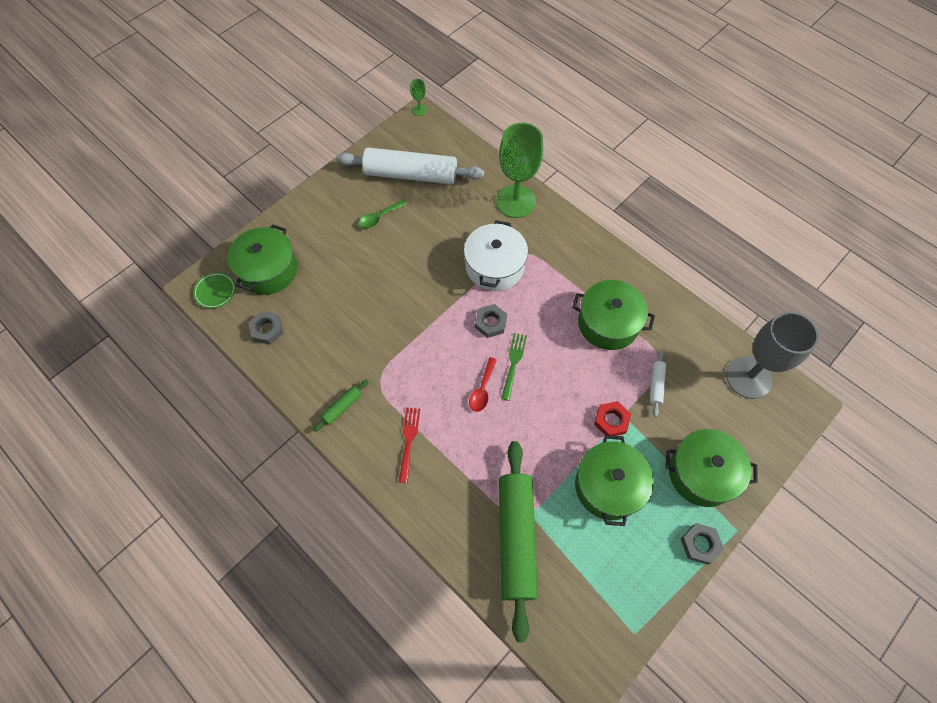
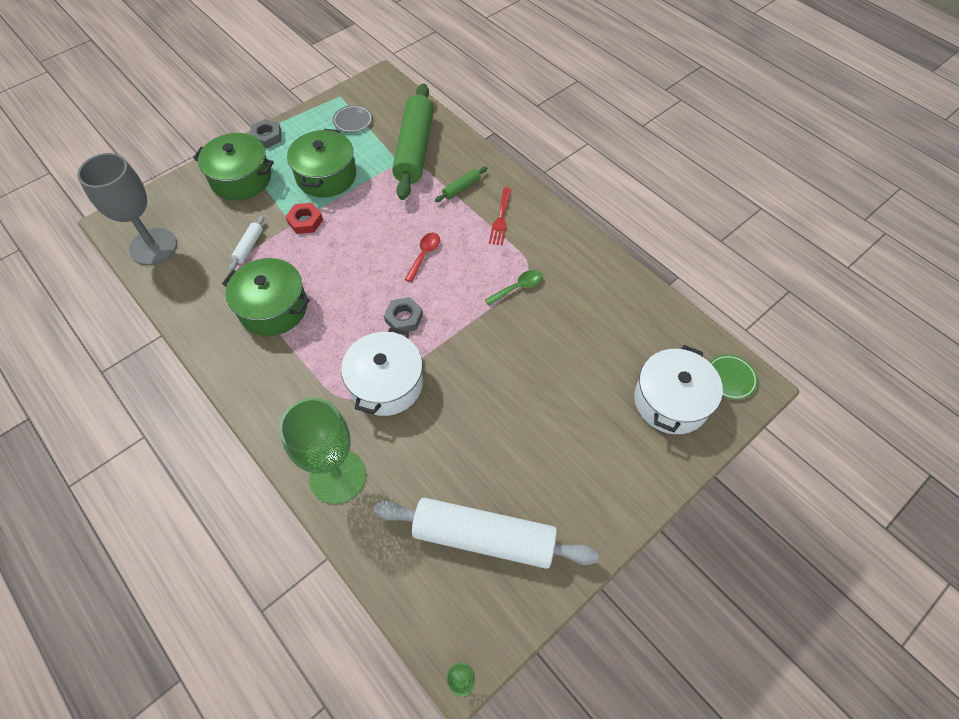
camera: 175 degrees left, 5 degrees down
green pot [228,224,297,295] -> white pot [634,345,723,434]
grey nut [248,311,283,345] -> none
green rolling pin [313,380,369,432] -> green rolling pin moved to [435,167,488,202]
green spoon [359,199,407,229] -> green spoon moved to [485,270,542,306]
green fork [501,333,527,401] -> none
none -> grey plate [333,105,373,133]

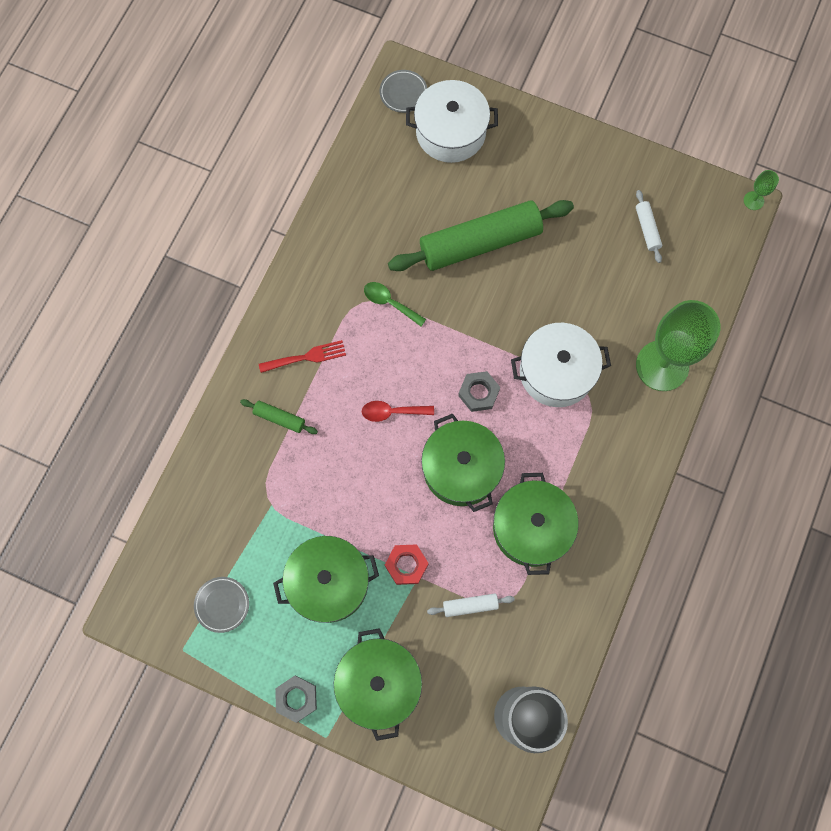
camera: 115 degrees left, 15 degrees up
white rolling pin [373,497,599,569] -> white rolling pin [636,190,662,263], size x0.41
green rolling pin [392,83,434,200] -> green rolling pin moved to [388,200,574,271]
green plate [710,354,758,400] -> grey plate [380,70,427,113]
none -> green pot [421,414,505,512]

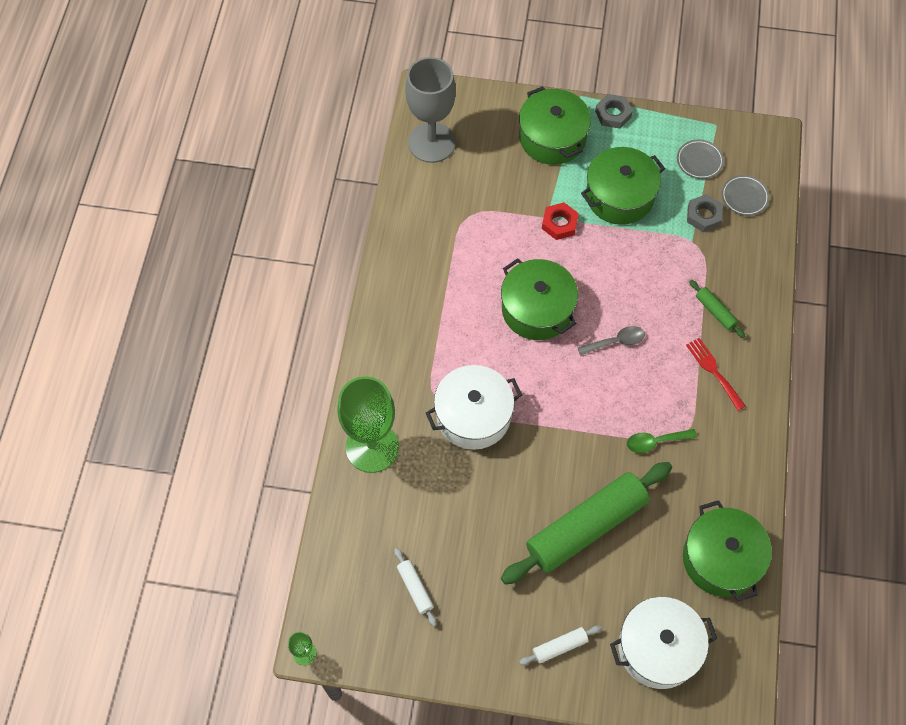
camera: 165 degrees right, 10 degrees down
green rolling pin [240,399,318,434] -> green rolling pin turned 45 degrees clockwise [689,280,745,338]
red fork [259,340,346,373] -> red fork turned 90 degrees clockwise [686,338,746,411]
red spoon [362,401,434,422] -> grey spoon [577,326,645,356]
green spoon [364,282,426,326] -> green spoon turned 150 degrees clockwise [627,429,697,453]
grey plate [380,70,427,113] -> grey plate moved to [721,175,769,216]
white rolling pin [427,594,515,617] -> white rolling pin moved to [519,626,602,665]
grey nut [458,371,500,412] -> grey nut moved to [687,194,723,232]
green pot [493,473,579,575] -> green pot moved to [683,500,772,601]

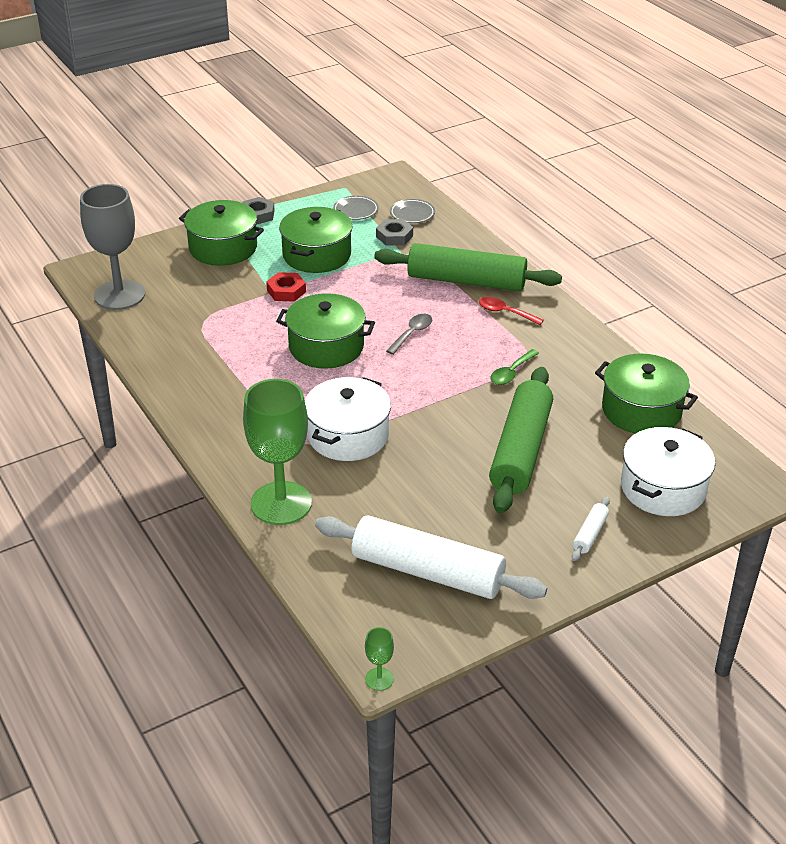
camera: 40 degrees left, 25 degrees down
white rolling pin [394,548,437,626] -> white rolling pin [315,515,547,599], size x2.43
red fork [686,338,746,411] -> red spoon [479,297,544,325]
green rolling pin [689,280,745,338] -> green rolling pin [374,243,562,291], size x2.43

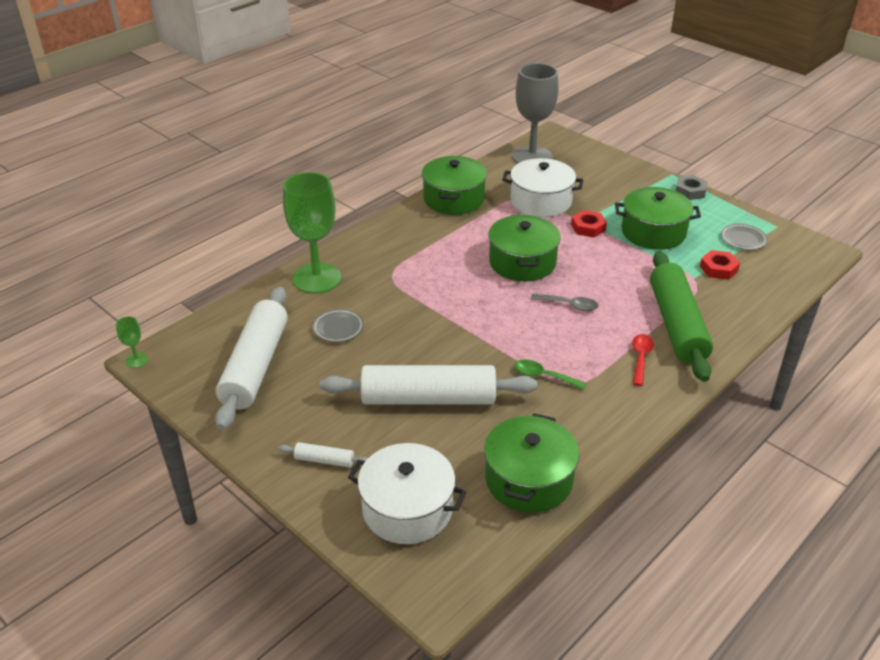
camera: 75 degrees right, 0 degrees up
green pot [179,200,264,266] -> green pot moved to [422,156,487,215]
white pot [305,377,391,461] -> white pot moved to [502,158,583,217]
grey nut [376,219,413,246] -> red nut [700,250,740,280]
grey plate [390,199,435,223] -> grey plate moved to [313,309,364,342]
green rolling pin [489,367,553,513] -> white rolling pin [320,365,537,404]

